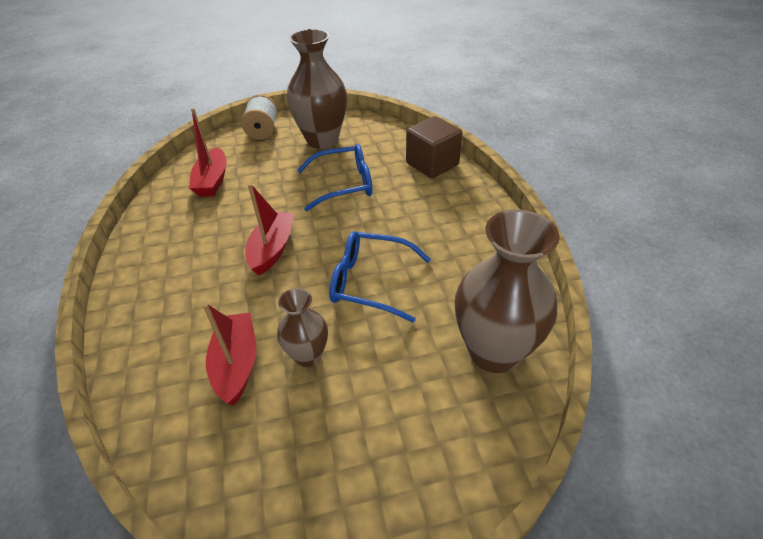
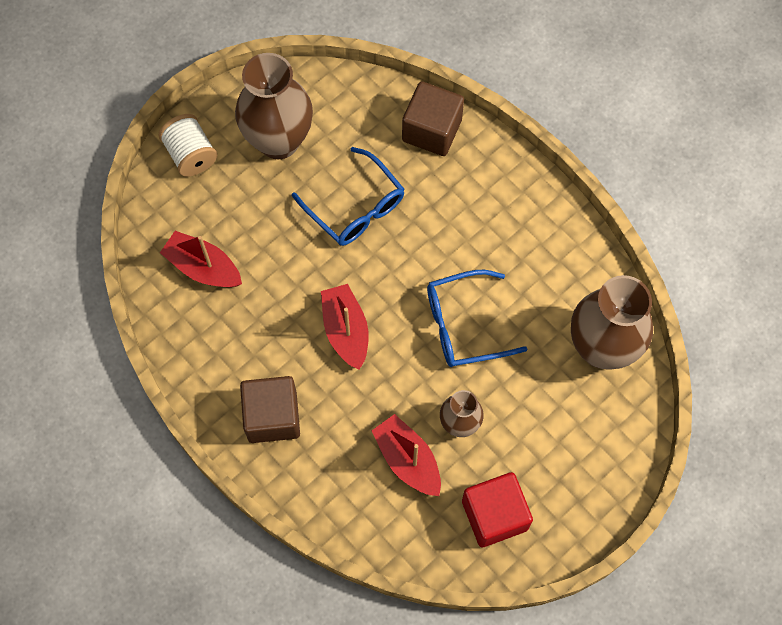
camera: 30 degrees left, 25 degrees up
red boat [189,108,227,197] -> red boat turned 150 degrees clockwise [160,231,242,287]
blue glasses [298,144,372,211] -> blue glasses turned 90 degrees clockwise [292,147,404,246]
none -> brown cube [240,376,300,443]
none -> red cube [462,472,533,547]

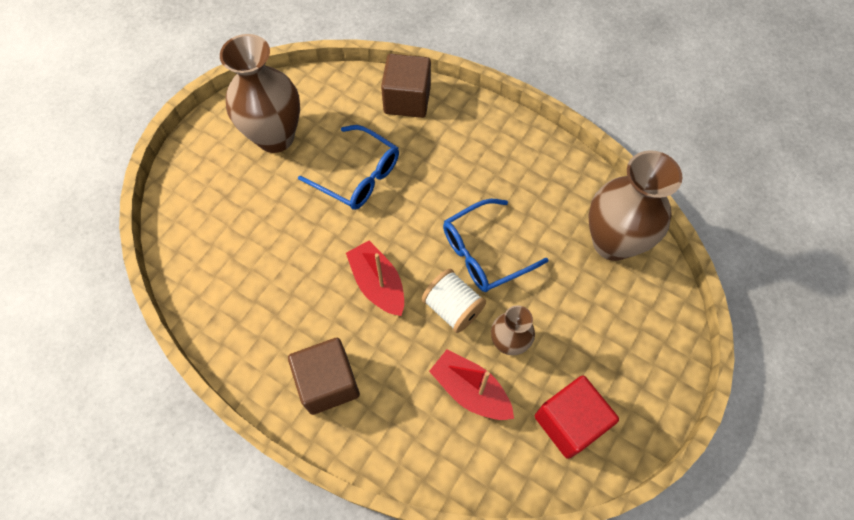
camera: 15 degrees left, 5 degrees down
white spool [158,114,217,177] -> white spool moved to [422,269,486,333]
red boat [160,231,242,287] -> none

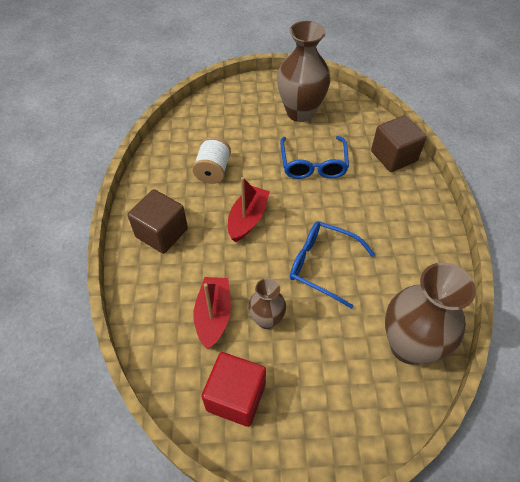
camera: 55 degrees right, 10 degrees down
white spool [422,269,486,333] -> white spool moved to [192,137,231,184]

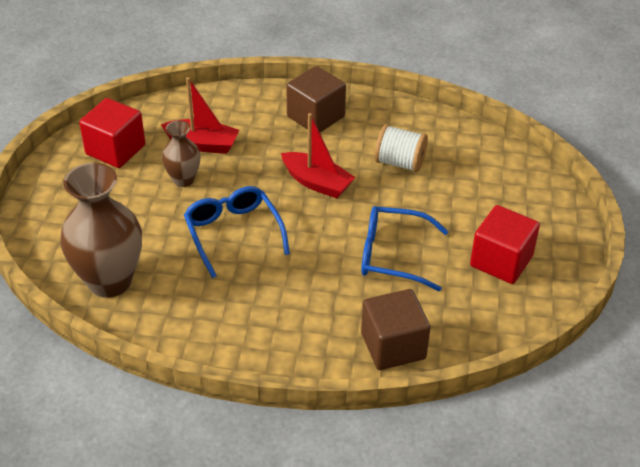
camera: 100 degrees right, 10 degrees down
brown vase [277,21,331,122] -> red cube [470,205,540,284]
blue glasses [290,221,375,309] -> blue glasses turned 60 degrees counterclockwise [184,186,290,278]

